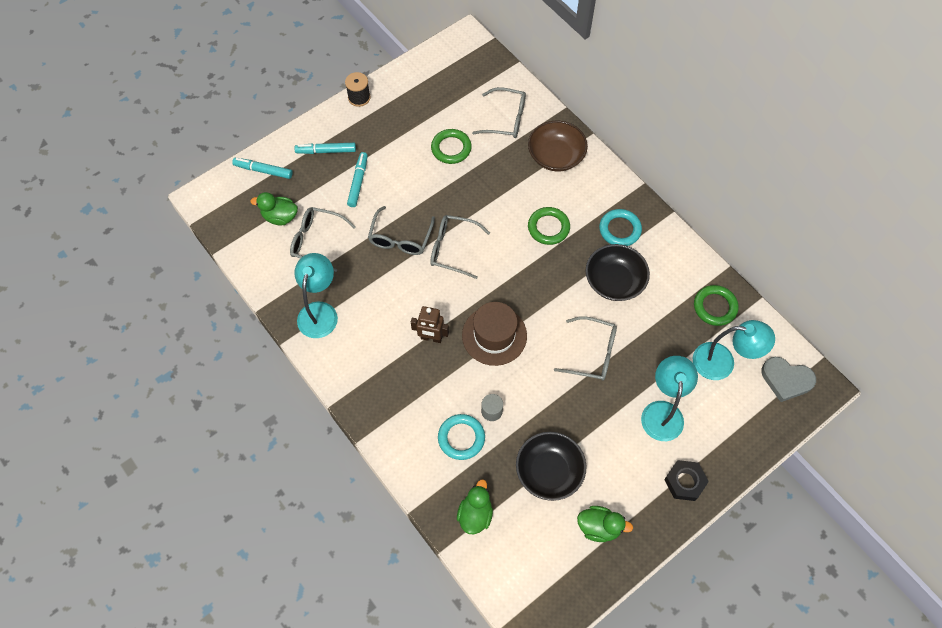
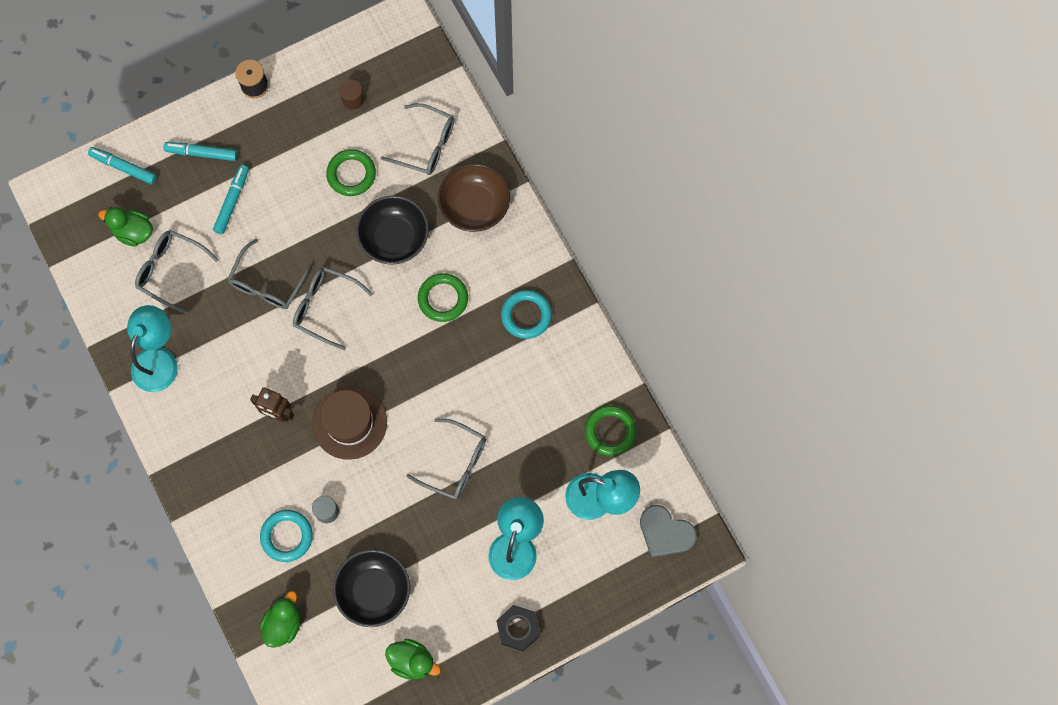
camera: 10 degrees right, 10 degrees up
black bowl [586,244,650,301] -> black bowl moved to [356,196,429,265]
none -> brown cylinder [340,80,364,110]

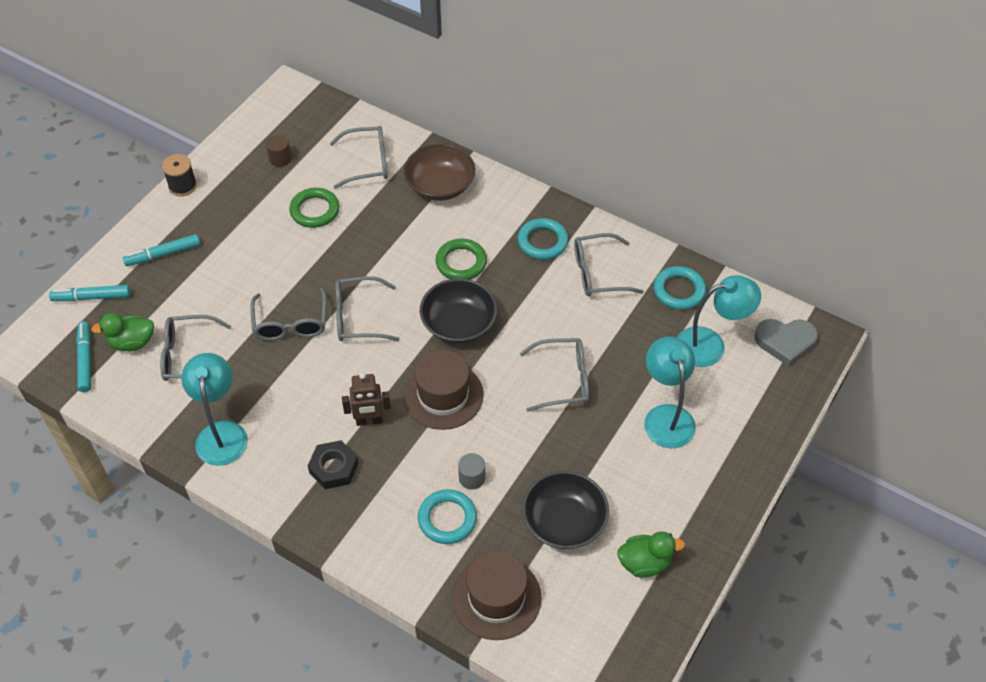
camera: 30 degrees left, 20 degrees down
turquoise marker [213,165,249,234] -> turquoise marker moved to [76,321,91,392]
green duck [260,591,301,648] -> brown hat [452,551,542,640]
black bowl [356,196,429,265] -> black bowl moved to [420,279,497,343]
black nut [497,605,541,651] -> black nut moved to [308,440,358,489]
green ring [585,405,637,456] -> turquoise ring [654,266,706,310]
none -> grey glasses [574,233,644,296]

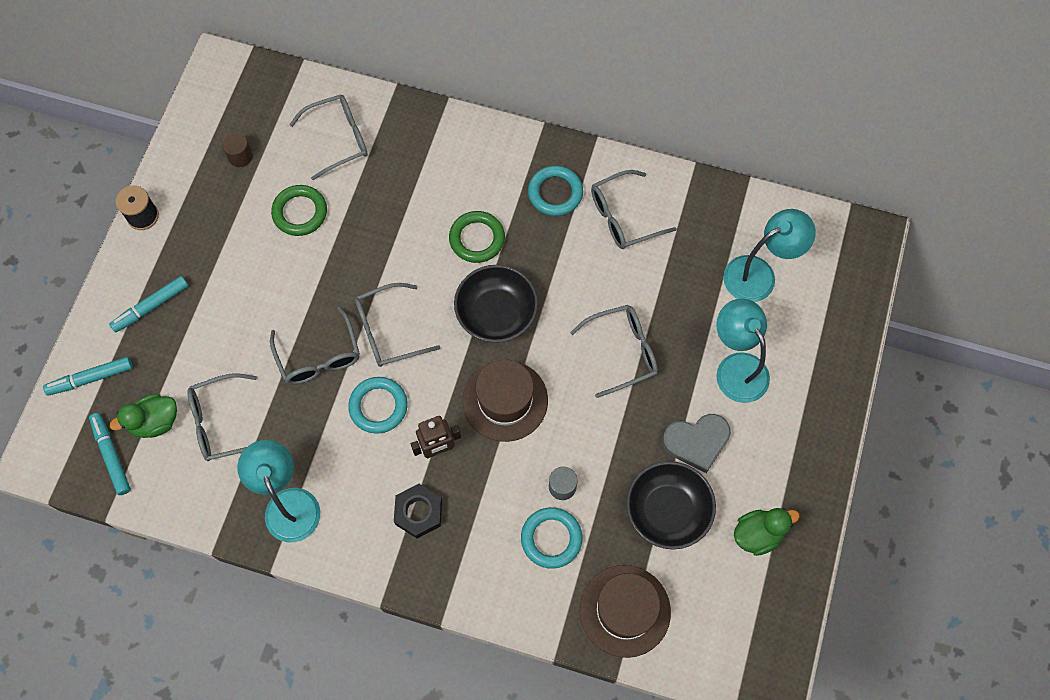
camera: 15 degrees left, 15 degrees up
brown bowl [404,144,475,201] -> none
turquoise ring [654,266,706,310] -> turquoise ring moved to [348,377,408,434]
grey heart [754,319,818,366] -> grey heart moved to [662,414,731,473]

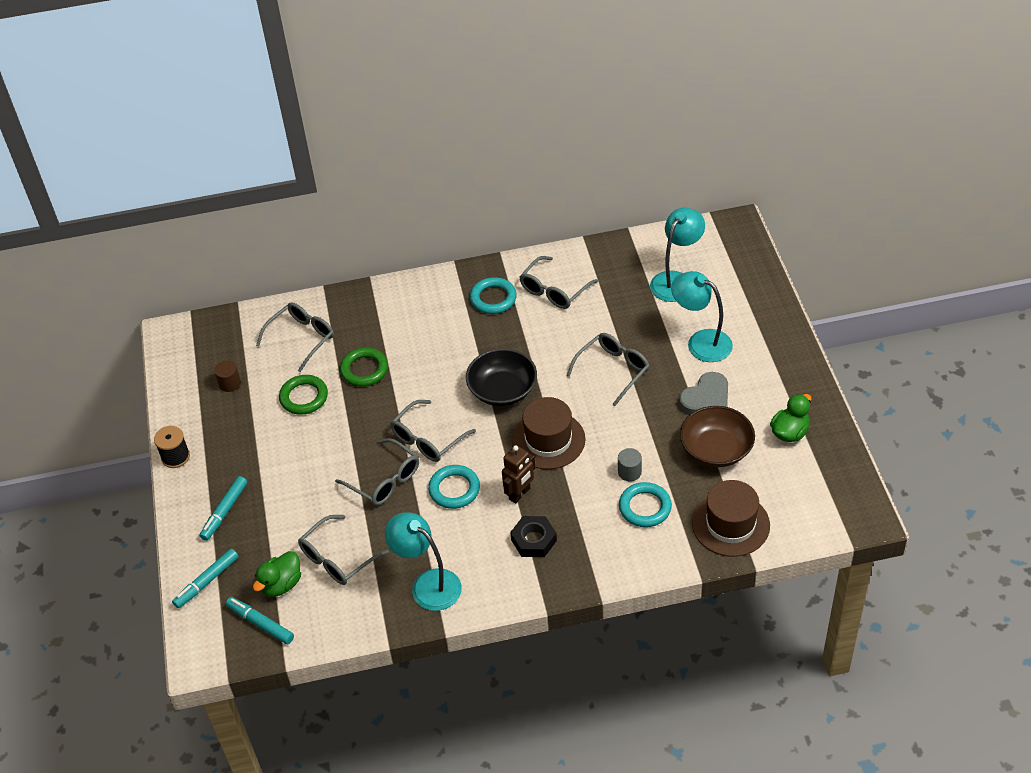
camera: 25 degrees left, 20 degrees down
green ring [449,211,505,263] -> green ring moved to [340,348,388,387]
black bowl [626,461,716,550] -> brown bowl [680,406,755,467]

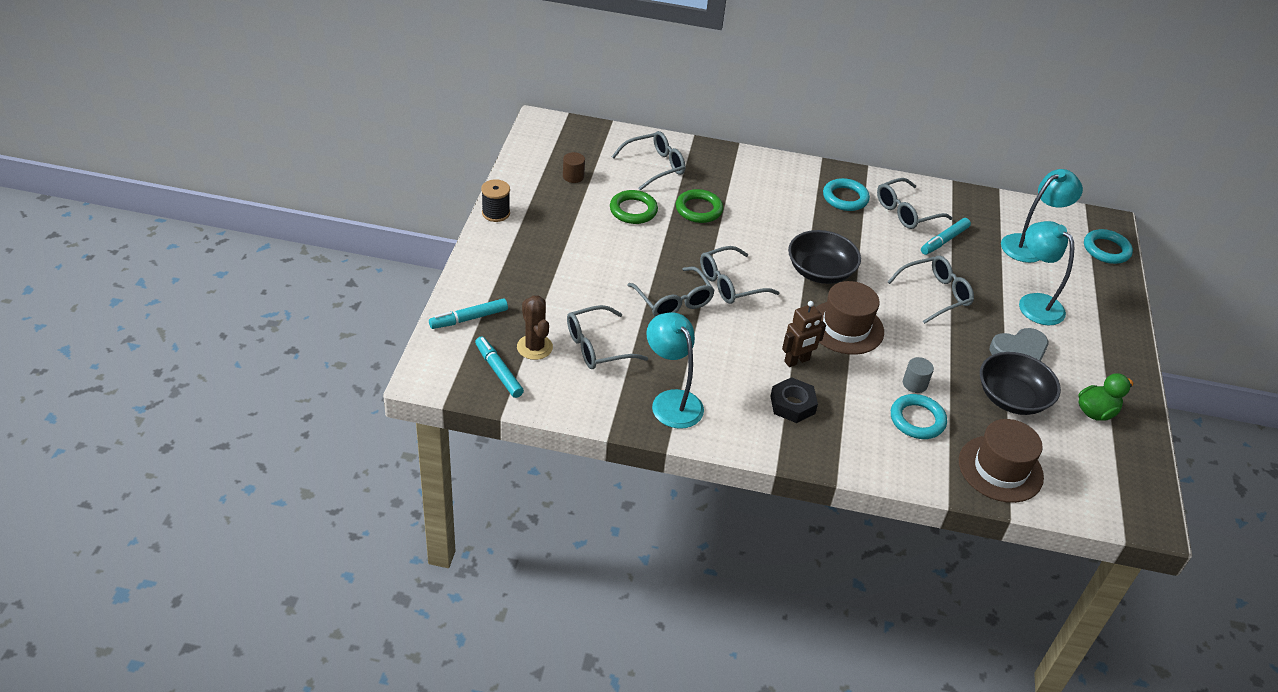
camera: 15 degrees right, 5 degrees down
turquoise marker [199,476,247,541] -> turquoise marker moved to [921,218,971,255]
green duck [253,551,301,597] -> brown cactus [517,295,553,360]
turquoise ring [428,465,480,509] -> turquoise ring moved to [1084,229,1133,264]
brown bowl [680,406,755,467] -> black bowl [980,352,1061,415]

